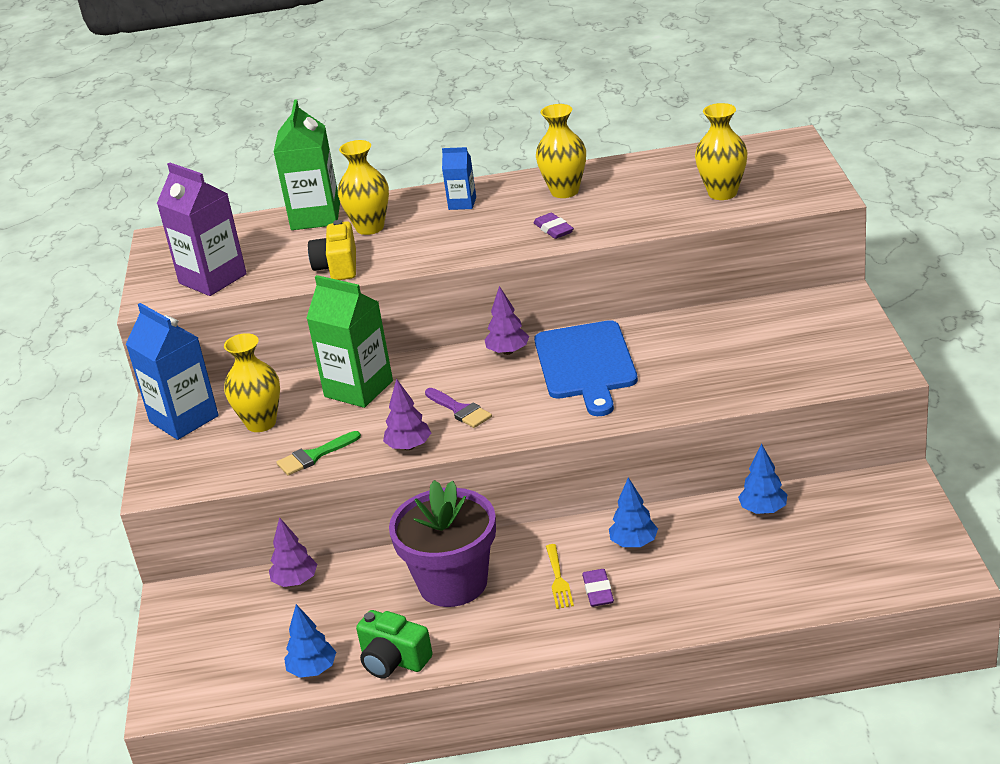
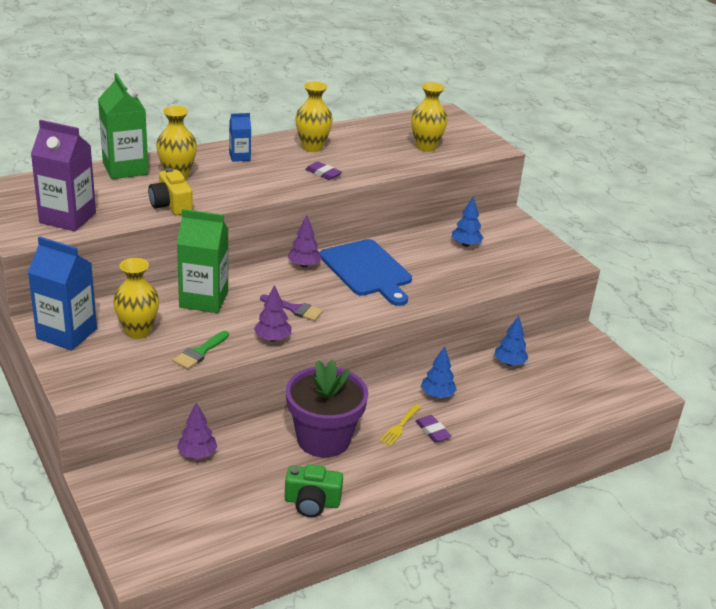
camera: 30 degrees left, 0 degrees up
blue tree [284,604,336,678] -> blue tree moved to [452,196,483,247]
yellow fork [546,544,574,609] -> yellow fork turned 60 degrees clockwise [379,404,421,447]

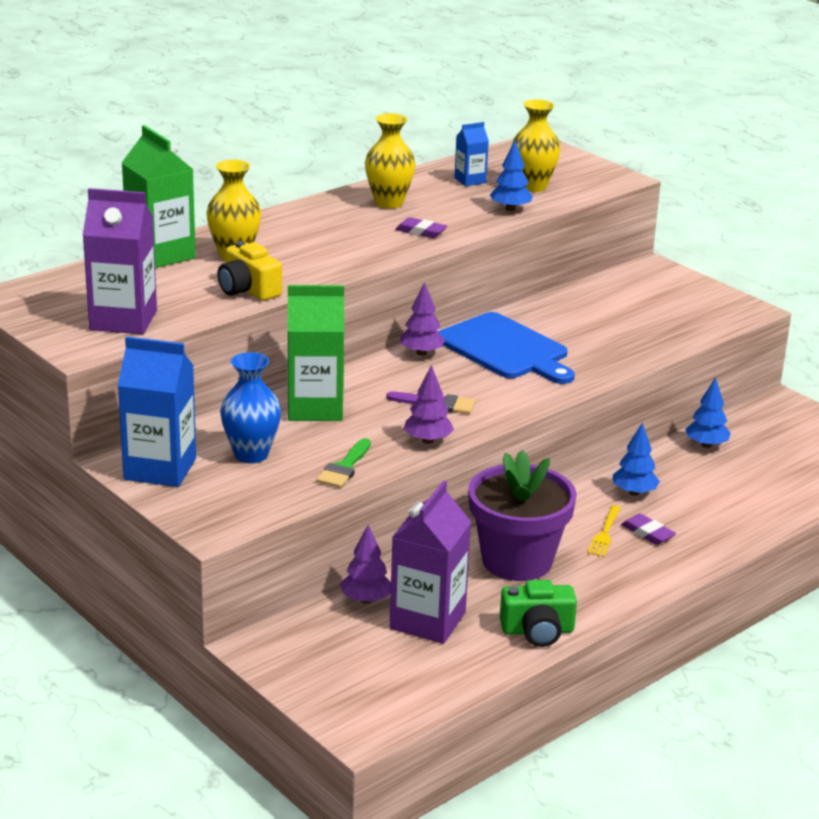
camera: 10 degrees left, 5 degrees down
yellow vase [113,258,159,339] -> blue vase [220,352,281,463]
blue carton [229,113,251,162] -> blue carton moved to [454,122,489,186]
blue tree [452,196,483,247] -> blue tree moved to [490,140,533,211]
none -> purple carton [390,480,471,644]

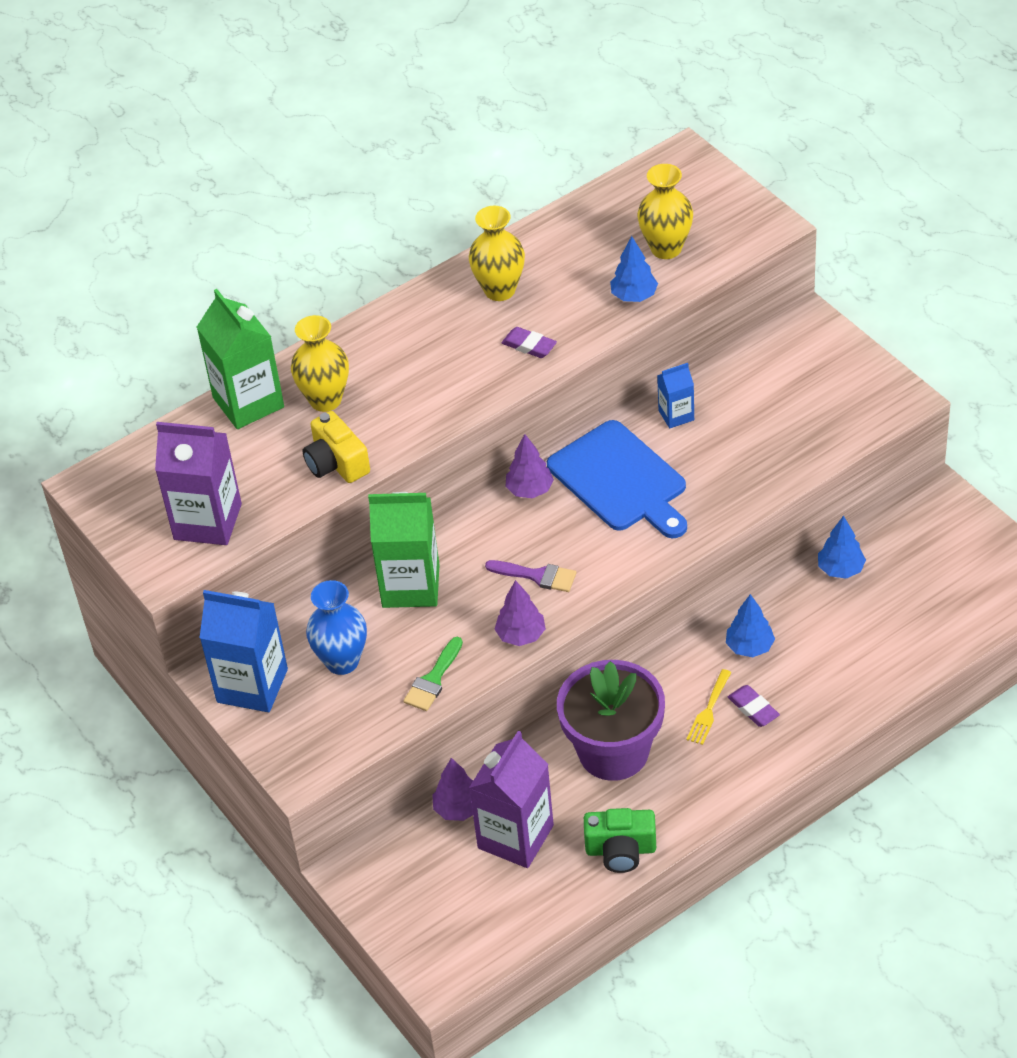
camera: 10 degrees right, 20 degrees up
blue carton [454,122,489,186] -> blue carton moved to [657,363,694,428]

